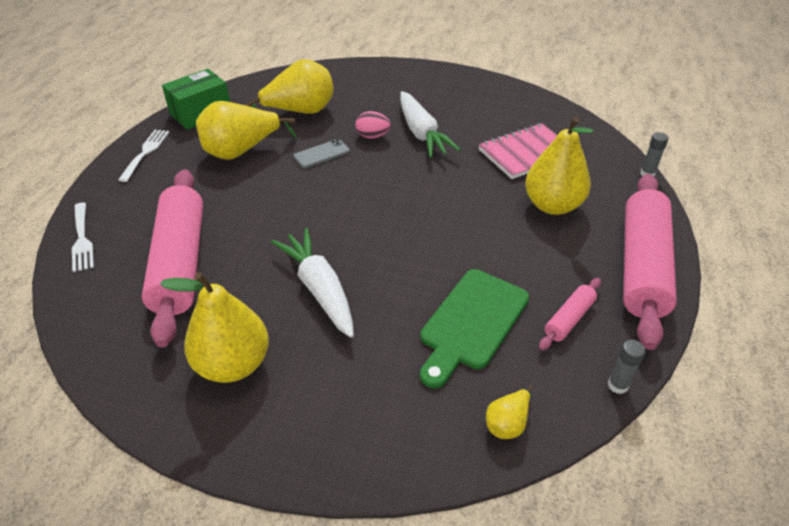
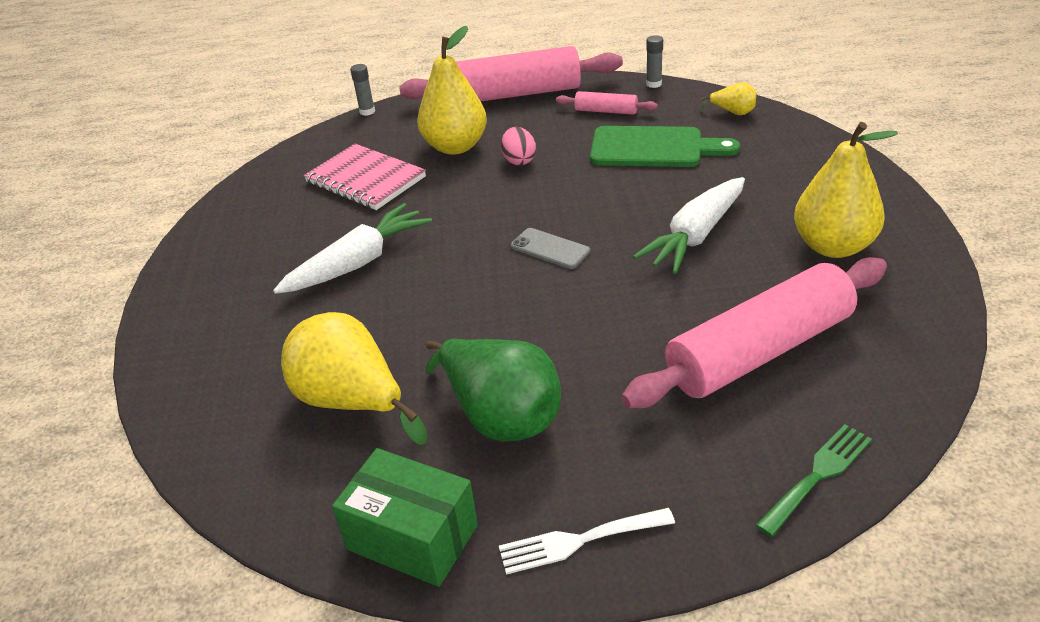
camera: 110 degrees left, 5 degrees down
white fork [72,202,94,272] -> green fork [756,424,872,537]
yellow pear [196,101,297,160] -> green pear [426,339,561,442]
grey phone [293,139,350,169] -> grey phone moved to [511,228,590,269]
pink egg [355,111,391,138] -> pink egg moved to [501,127,536,166]

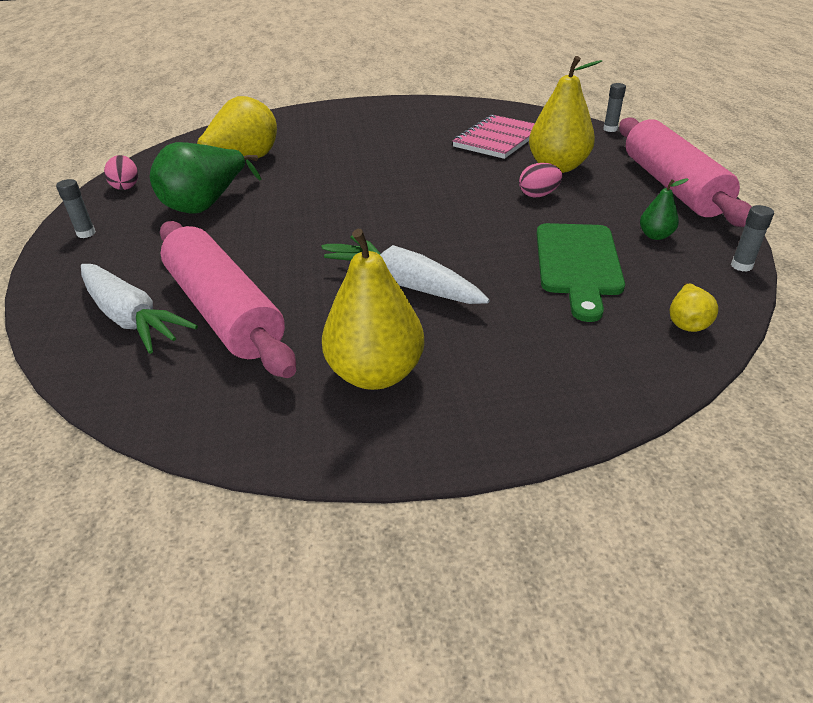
camera: 85 degrees right, 0 degrees up
white carrot [273,203,432,294] -> white carrot moved to [81,264,198,354]
green box [332,448,478,587] -> pink egg [104,155,138,190]
white fork [499,508,675,575] -> grey glue stick [56,179,96,238]
grey phone [511,228,590,269] -> none
pink rolling pin [556,91,658,115] -> green pear [640,178,688,240]
green fork [756,424,872,537] -> none

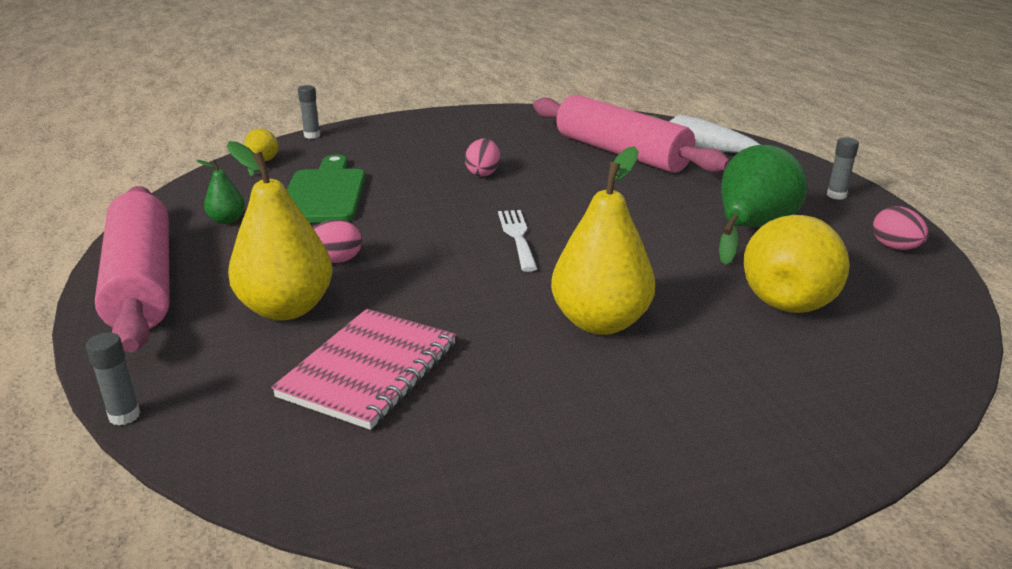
camera: 170 degrees right, 10 degrees down
yellow pear [321,229,425,390] -> yellow pear moved to [551,146,655,335]
white carrot [324,236,490,304] -> pink egg [465,138,500,176]
grey glue stick [731,205,774,272] -> grey glue stick moved to [298,85,320,139]
none -> white fork [498,210,537,272]

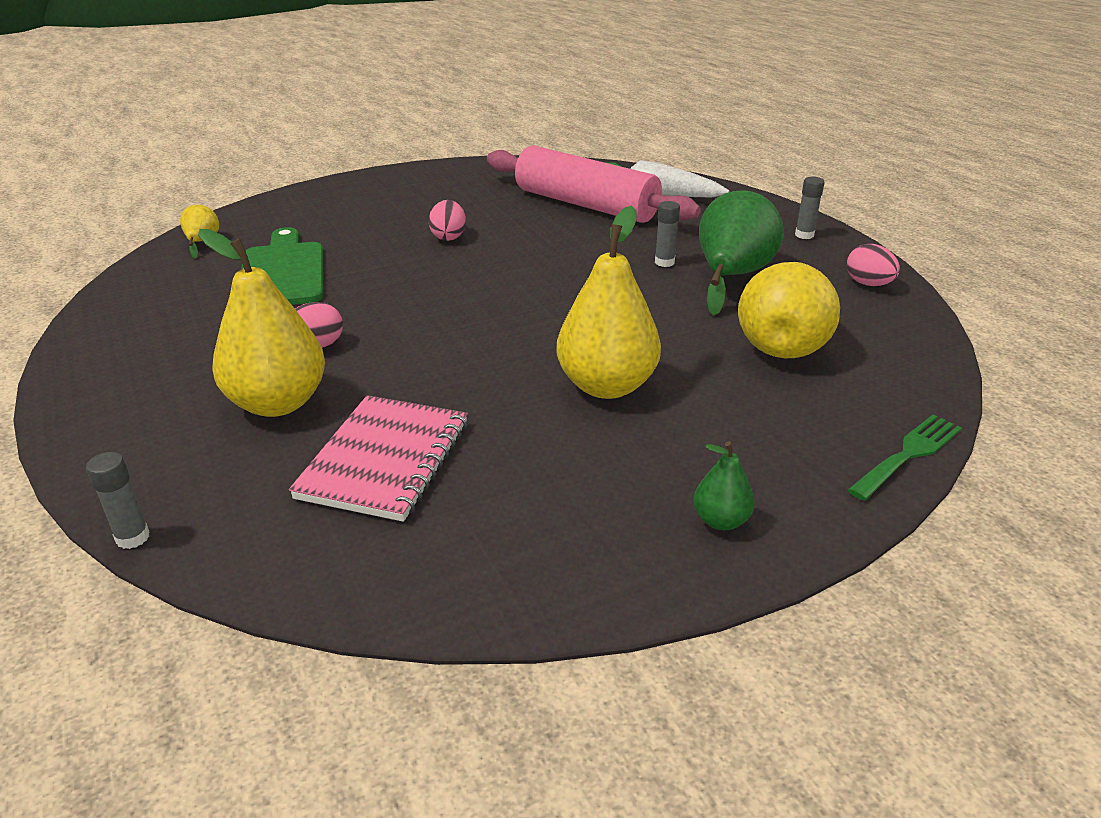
camera: 10 degrees left, 5 degrees up
pink rolling pin [95,186,170,352] -> none
green pear [197,160,245,224] -> green pear moved to [693,442,755,530]
grey glue stick [298,85,320,139] -> grey glue stick moved to [655,201,680,267]
white fork [498,210,537,272] -> none
none -> green fork [848,415,962,501]

